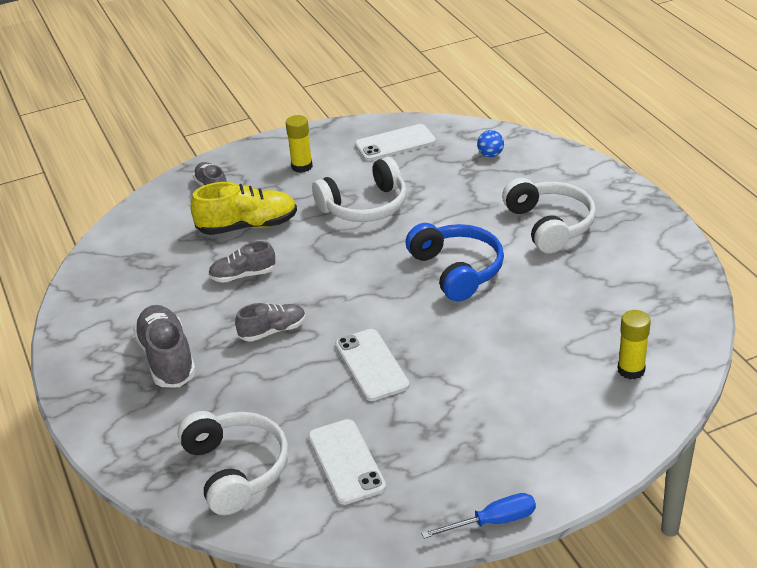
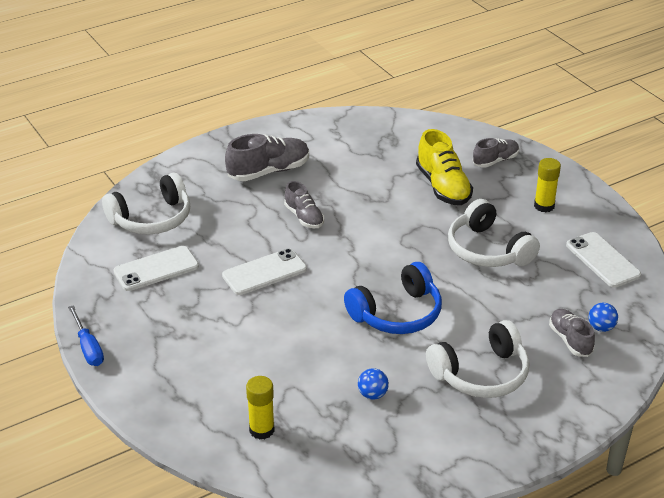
camera: 80 degrees right, 0 degrees up
grey shoe [208,241,276,283] -> grey shoe moved to [549,309,595,357]
none -> blue ball [358,368,389,400]

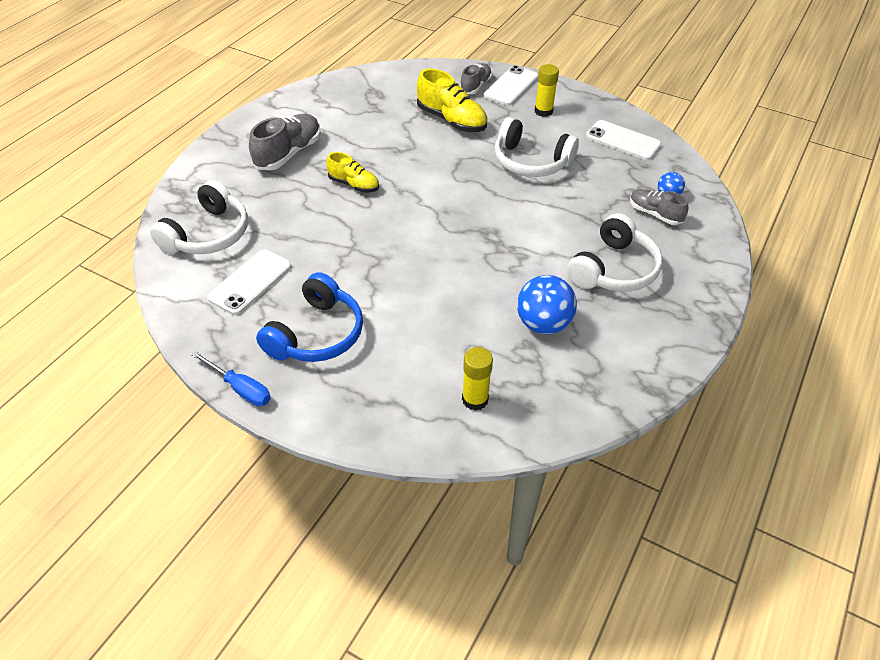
camera: 30 degrees left, 10 degrees up
white phone [222,248,307,295] -> white phone moved to [484,65,538,105]
grey shoe [284,181,324,228] -> yellow shoe [326,152,379,193]
blue headphones [344,262,442,334] -> blue headphones moved to [256,272,363,362]
blue ball [358,368,389,400] -> blue ball [517,275,577,334], size x1.89

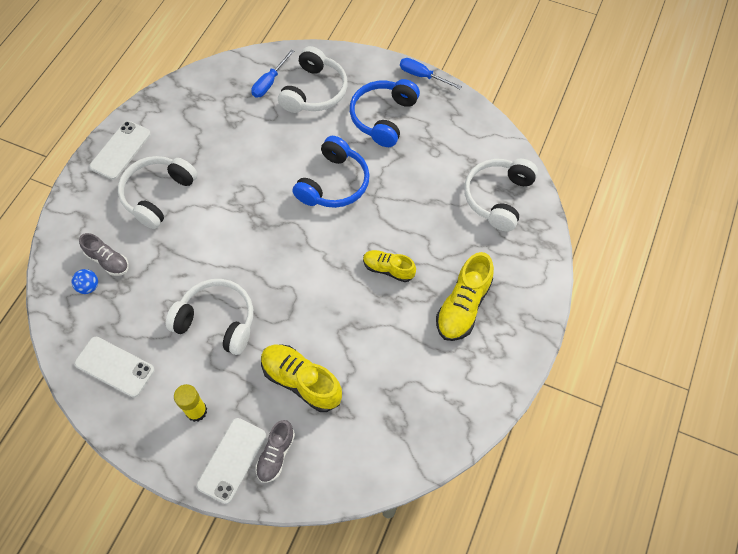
camera: 175 degrees right, 15 degrees up
white phone [207,249,291,315] -> white phone moved to [89,121,151,180]
grey shoe [249,114,321,170] -> yellow shoe [436,252,494,341]
yellow glue stick [462,347,493,411] -> blue screwdriver [251,50,294,98]
blue ball [517,275,577,334] -> none
none -> white headphones [278,46,348,113]
none -> blue headphones [293,136,370,208]

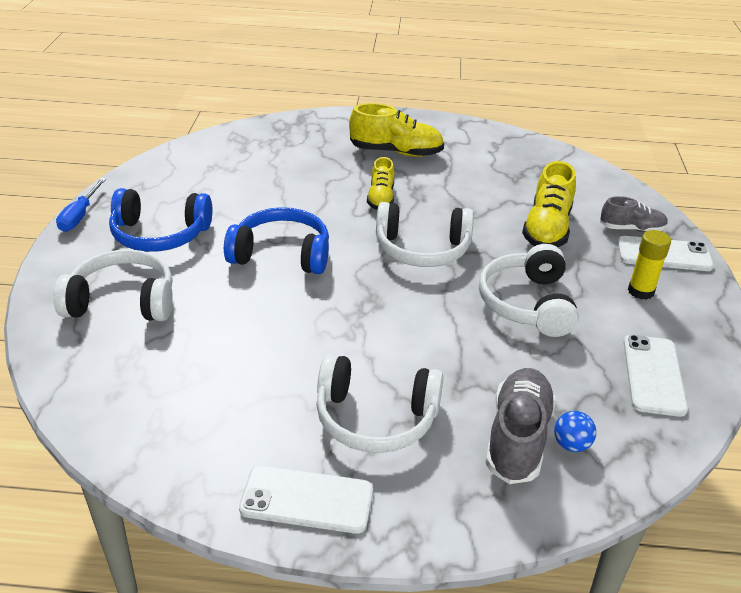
camera: 110 degrees left, 25 degrees down
grey shoe [79,233,129,276] -> grey shoe [485,368,556,484], size x1.60
blue screwdriver [251,50,294,98] -> none
white headphones [464,159,538,231] -> white headphones moved to [376,202,474,267]

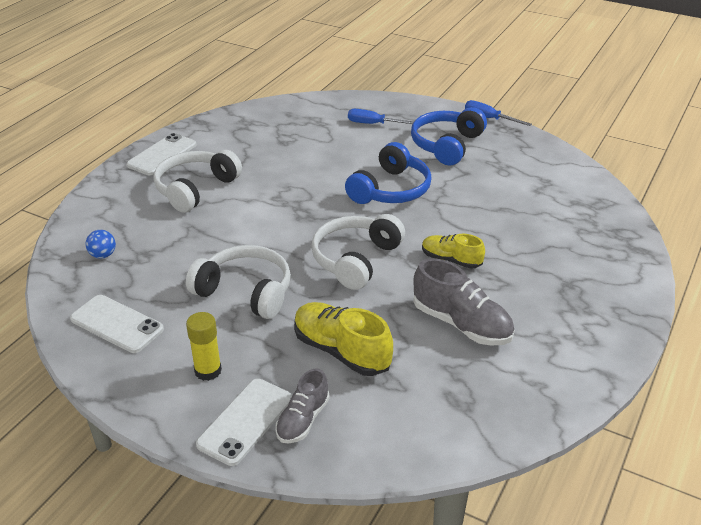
camera: 115 degrees right, 0 degrees up
white headphones [53,249,173,321] -> blue screwdriver [348,109,414,124]
yellow shoe [349,103,444,157] -> none
grey shoe [485,368,556,484] -> grey shoe moved to [413,258,514,346]

